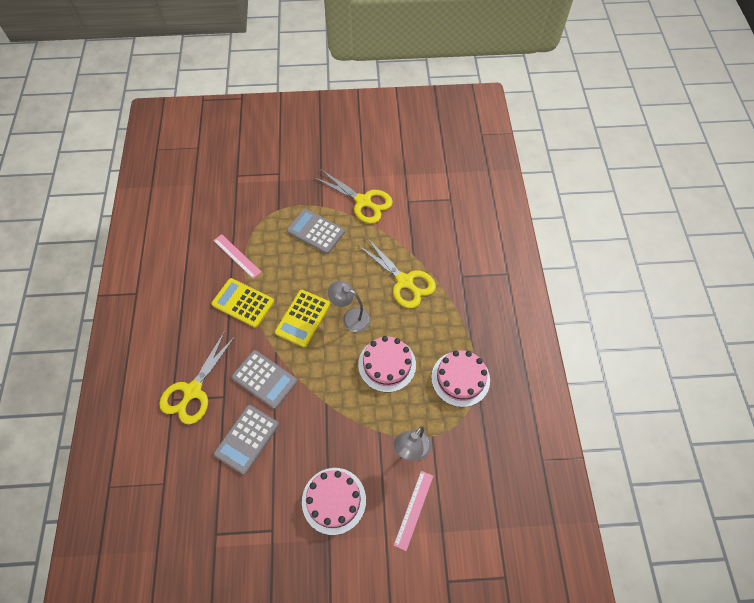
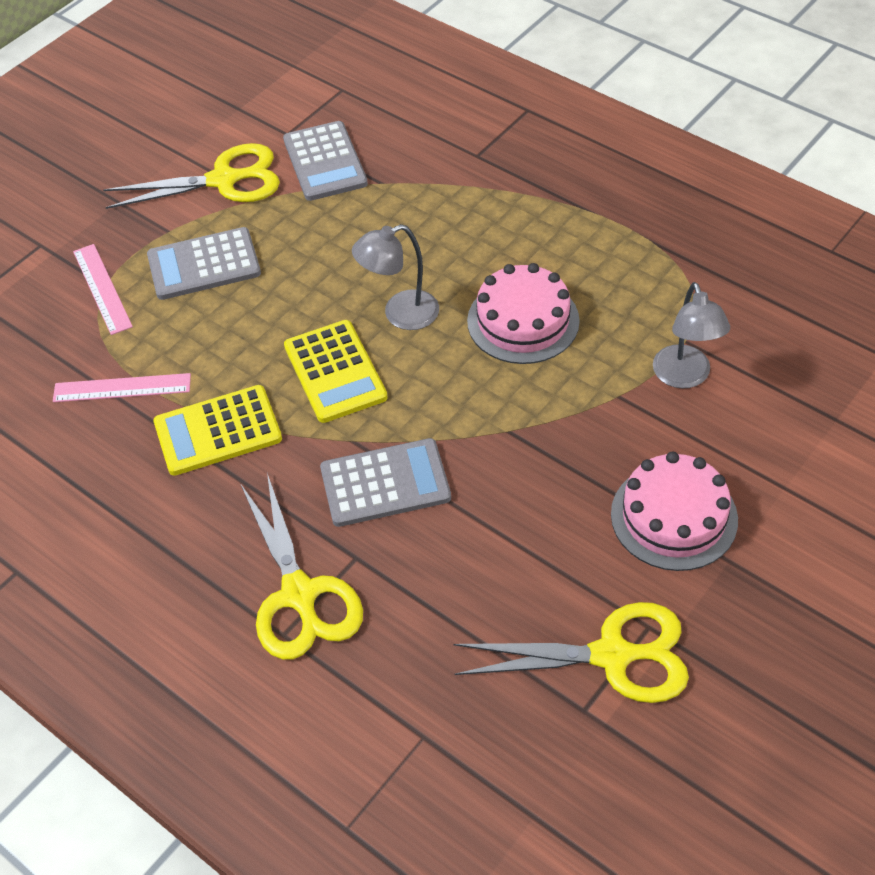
camera: 45 degrees left, 10 degrees down
grey calculator [214,405,279,475] -> grey calculator moved to [283,121,368,201]
yellow scissors [359,238,436,308] -> yellow scissors moved to [454,602,689,703]
pink ruler [394,471,433,551] -> pink ruler moved to [73,244,133,335]
pink cake [431,350,490,407] -> none

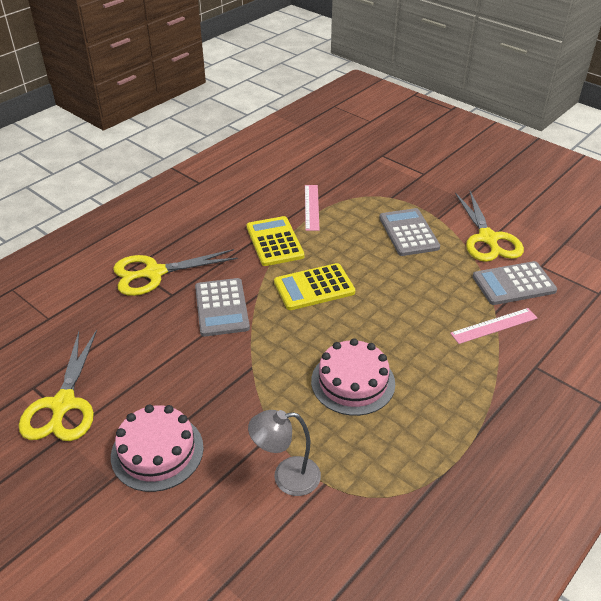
camera: 90 degrees right, 10 degrees down
pink ruler [73,244,133,335] -> pink ruler moved to [450,308,537,344]
grey lamp [352,224,439,330] -> none

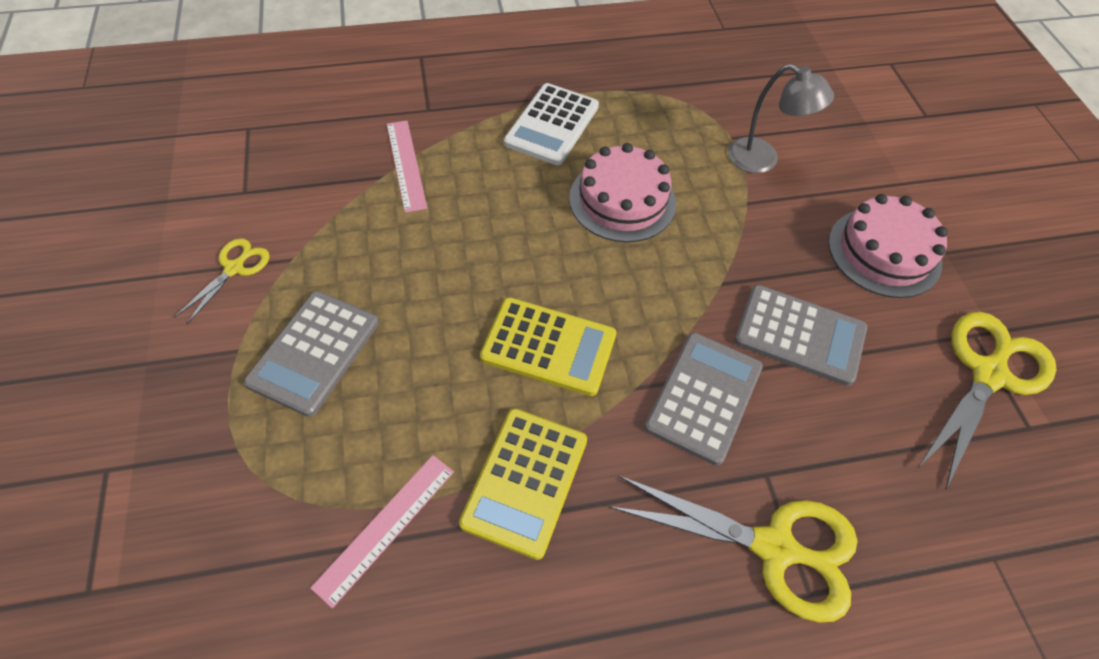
camera: 145 degrees left, 15 degrees up
pink ruler [450,308,537,344] -> pink ruler turned 60 degrees clockwise [387,121,427,213]
yellow scissors [455,191,524,262] -> yellow scissors [175,238,270,324], size x0.53
grey calculator [473,261,557,305] -> grey calculator moved to [734,285,867,386]
none -> white calculator [504,83,599,165]

